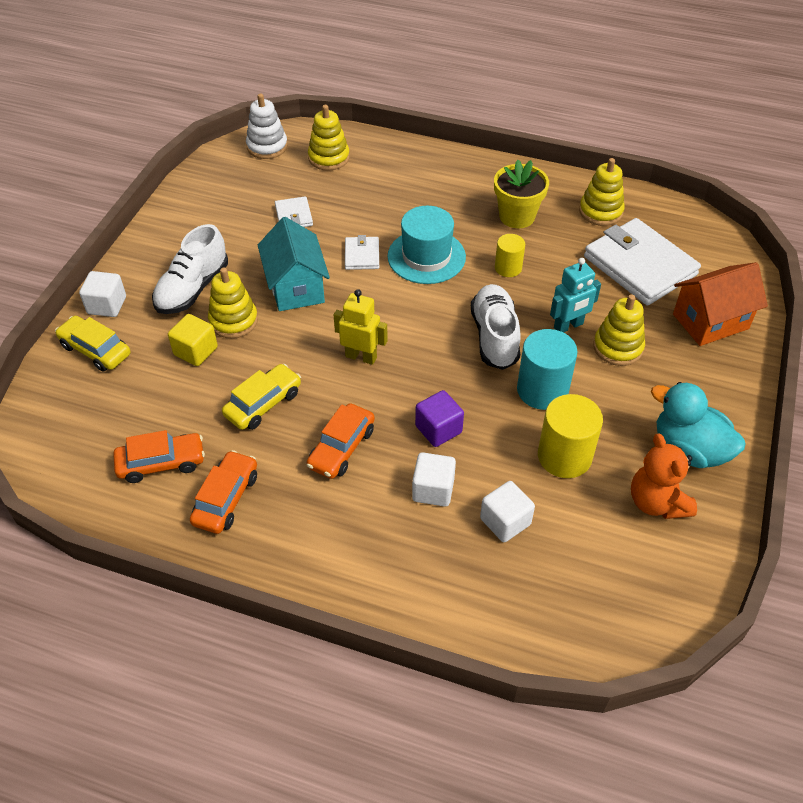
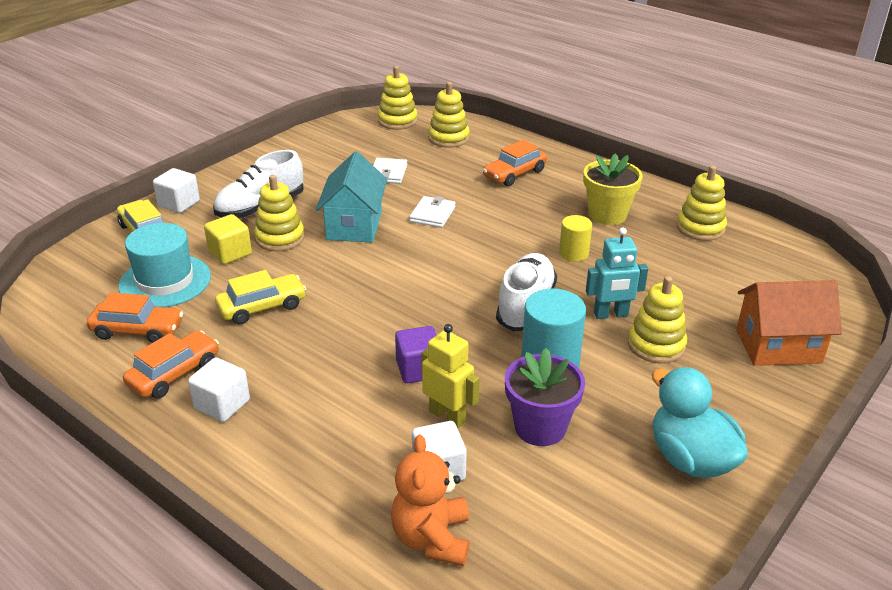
camera: 20 degrees right, 15 degrees down
white stacking toy [246,94,288,159] -> yellow stacking toy [378,66,417,130]
orange car [307,404,375,479] -> orange car moved to [483,140,547,186]
yellow robot [334,289,388,365] -> yellow robot moved to [421,324,480,428]
turquoise hat [387,206,466,284] -> turquoise hat moved to [118,223,211,307]
white cube [412,452,456,507] -> white cube moved to [188,357,250,422]
yellow cylinder [538,394,603,478] -> purple flower pot [505,348,585,446]
white wallet [584,218,701,305] -> none
orange teddy bear [631,434,697,519] -> orange teddy bear moved to [391,435,470,566]

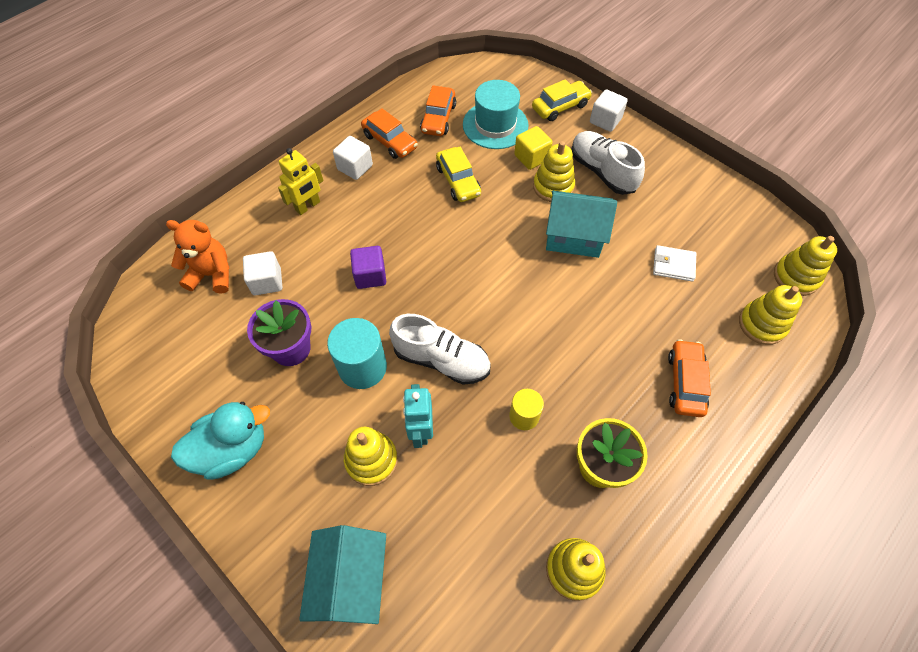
camera: 95 degrees right, 25 degrees up
white wallet [409,196,456,228] -> none
yellow robot [421,324,480,428] -> yellow robot moved to [278,148,323,215]
orange car [483,140,547,186] -> orange car turned 45 degrees clockwise [668,339,711,417]
orange house [736,280,842,366] -> turquoise house [299,525,386,624]

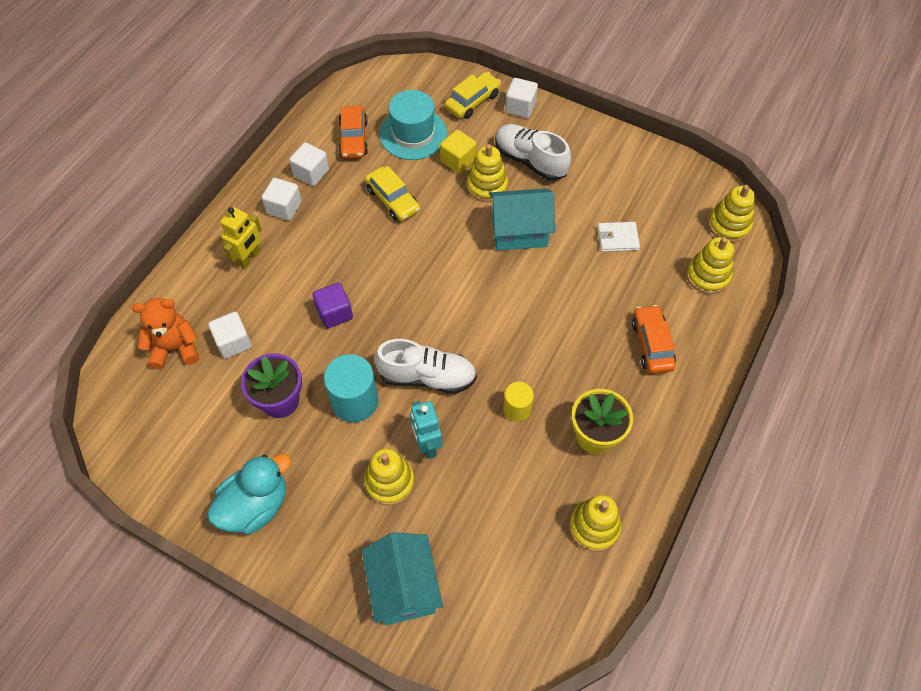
camera: 15 degrees left, 0 degrees up
orange car [361,108,418,159] -> white cube [289,142,329,186]

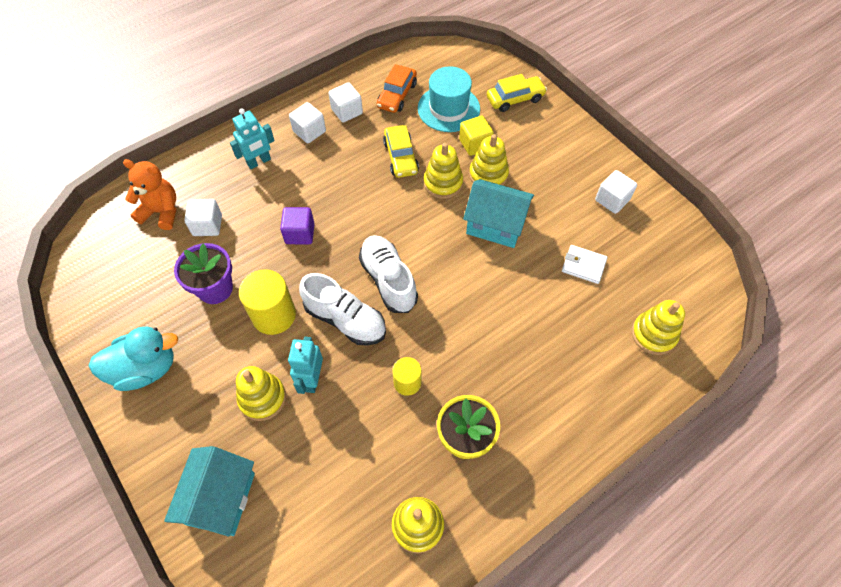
camera: 25 degrees right, 0 degrees up
yellow robot [220,207,262,269] -> turquoise robot [230,109,275,169]
turquoise cylinder [324,354,378,422] -> yellow cylinder [239,269,296,335]
white shoe [495,124,571,181] -> white shoe moved to [359,235,418,313]
white cube [505,78,538,118] -> white cube moved to [595,170,637,214]
orange car [632,305,676,374] -> none
yellow stacking toy [708,185,755,242] -> yellow stacking toy moved to [424,143,463,199]

